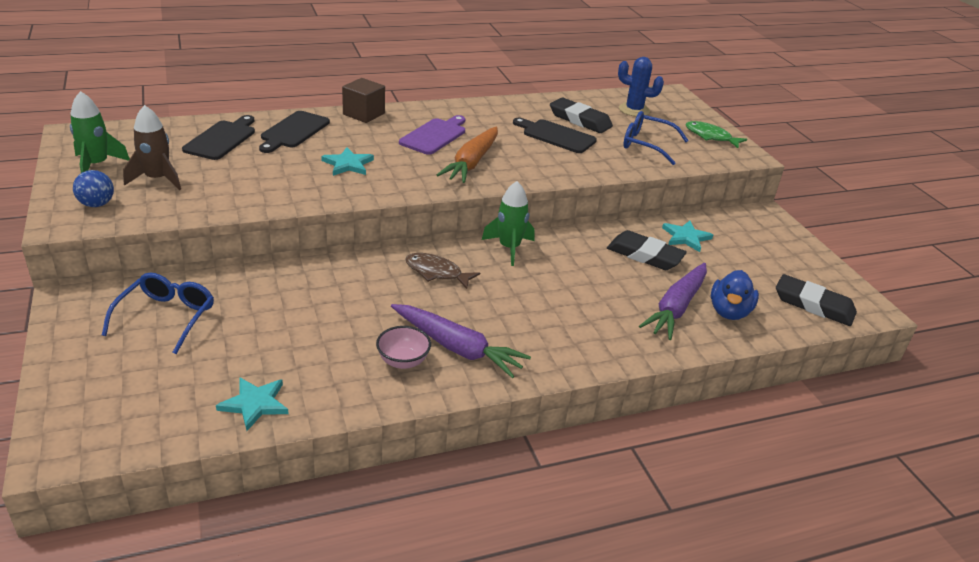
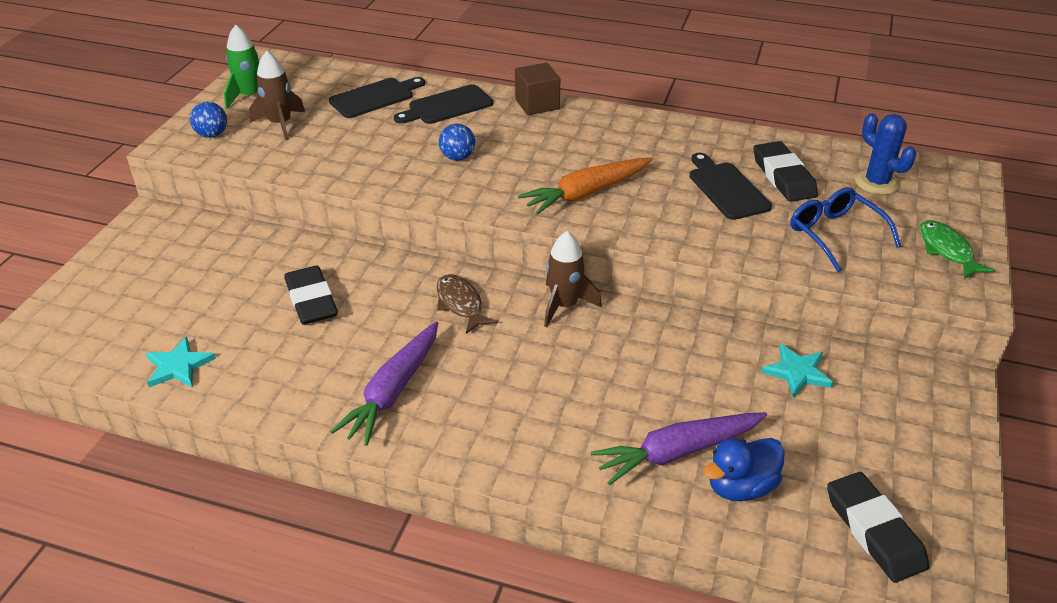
camera: 40 degrees right, 5 degrees up
blue glasses [102,273,214,354] -> none
turquoise star [321,147,374,176] -> blue ball [439,124,475,161]
pink bowl [376,326,431,369] -> none
purple carrot [391,304,531,378] -> purple carrot turned 45 degrees clockwise [330,322,438,446]
purple cutting board [399,115,465,155] -> none
green rocket [482,181,535,266] -> brown rocket [544,231,602,327]
black eraser [607,230,687,270] -> black eraser moved to [284,266,338,325]

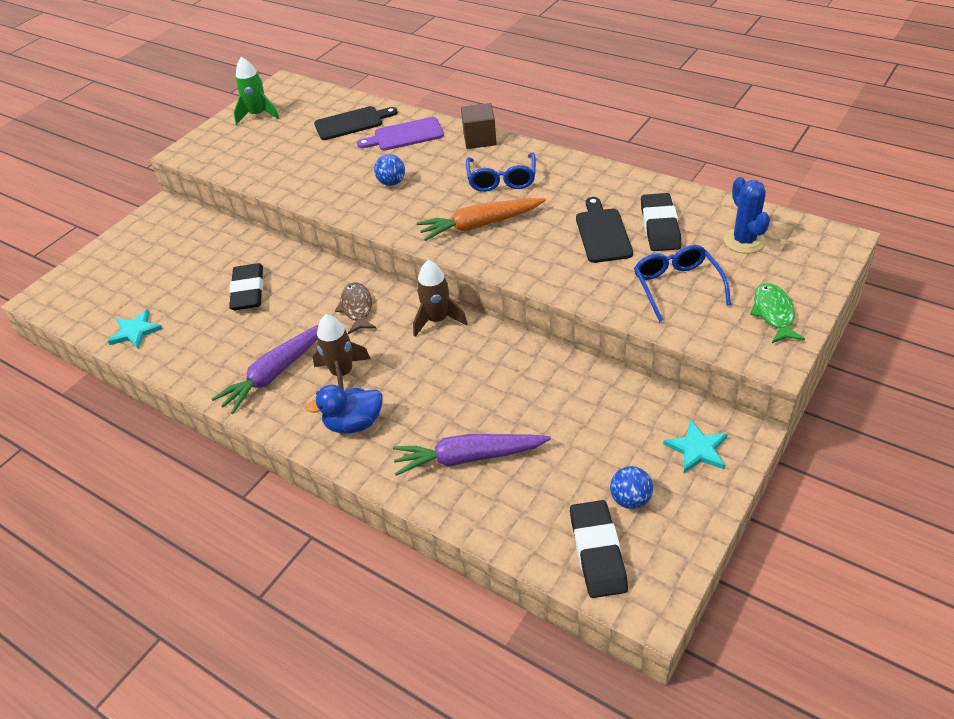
camera: 20 degrees right, 5 degrees up
blue ball [190,102,227,138] -> blue ball moved to [610,466,653,509]
brown rocket [249,51,305,140] -> brown rocket moved to [313,314,371,390]
black cutting board [394,84,493,124] -> purple cutting board [357,117,444,150]
blue duck [704,438,785,501] -> blue duck moved to [305,385,382,434]
turquoise star [761,344,833,398] -> turquoise star moved to [663,420,728,473]
none -> blue glasses [466,152,536,192]

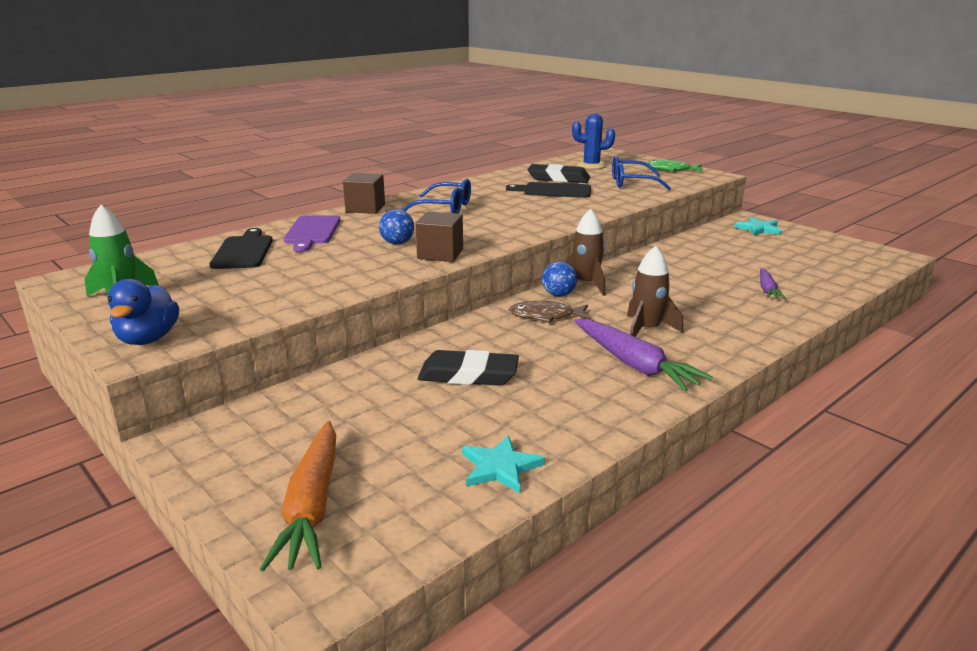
camera: 80 degrees left, 20 degrees down
blue duck [305,385,382,434] -> blue duck moved to [108,279,179,345]
purple carrot [393,434,551,476] -> purple carrot [760,268,786,299], size x0.56
orange carrot [417,198,546,241] -> orange carrot moved to [259,421,336,572]
black eraser [570,500,628,598] -> none
blue ball [610,466,653,509] -> blue ball moved to [542,261,577,297]
none -> brown cube [416,212,463,262]

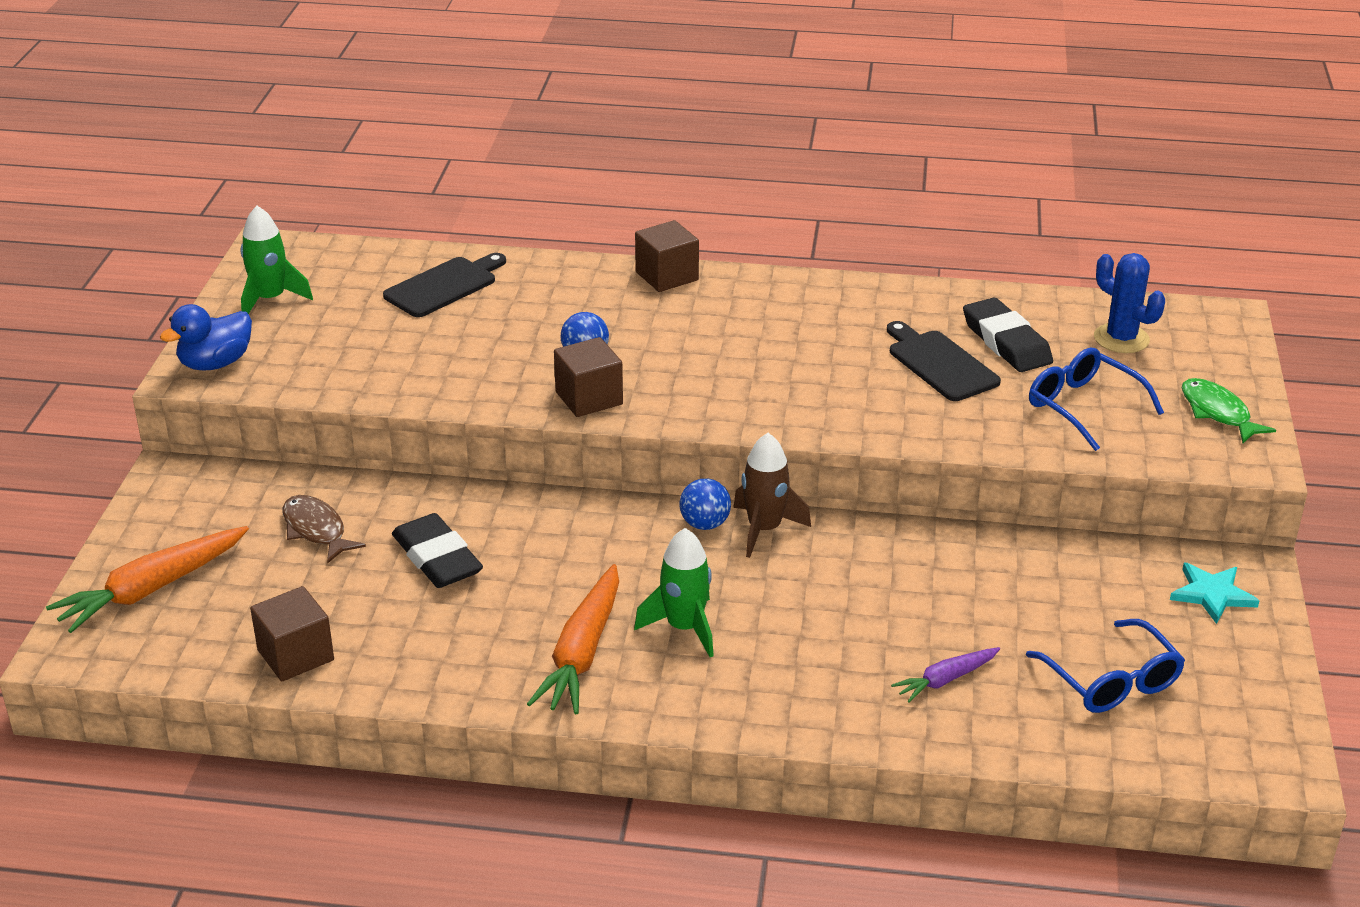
camera: 50 degrees right, 10 degrees up
purple cutting board [283,215,340,252] -> none
blue glasses [402,178,471,214] -> blue glasses moved to [1026,619,1185,713]
turquoise star [462,435,545,493] -> brown cube [250,586,334,681]
brown fish [508,301,591,323] -> brown fish moved to [283,495,366,564]
purple carrot [574,319,713,392] -> orange carrot [527,564,619,714]
brown rocket [627,246,683,337] -> green rocket [634,528,714,657]

